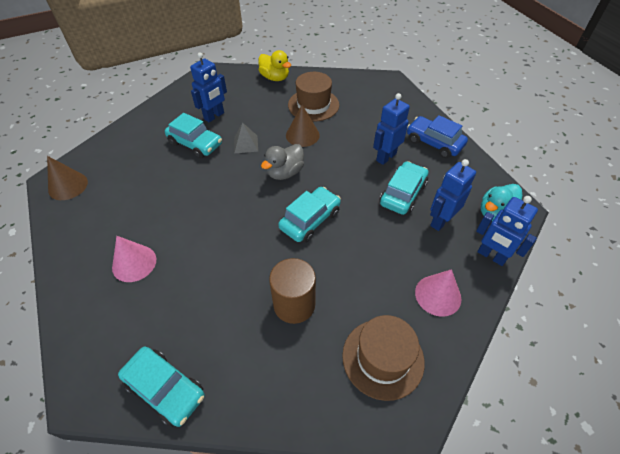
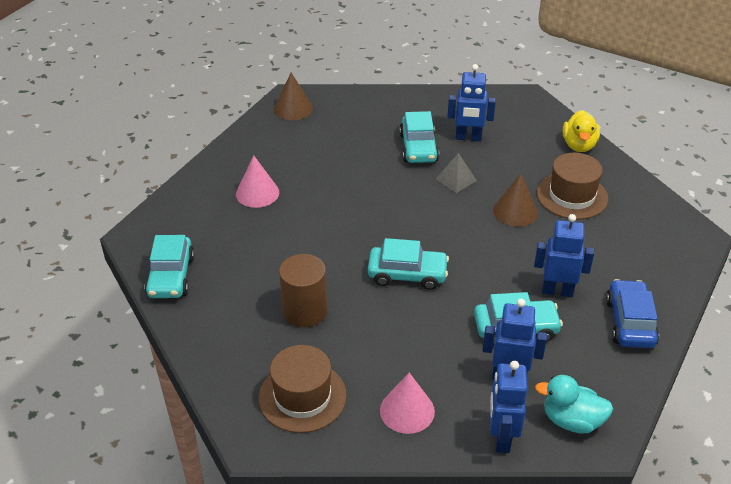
camera: 55 degrees right, 10 degrees down
grey duck [261,144,304,180] -> none

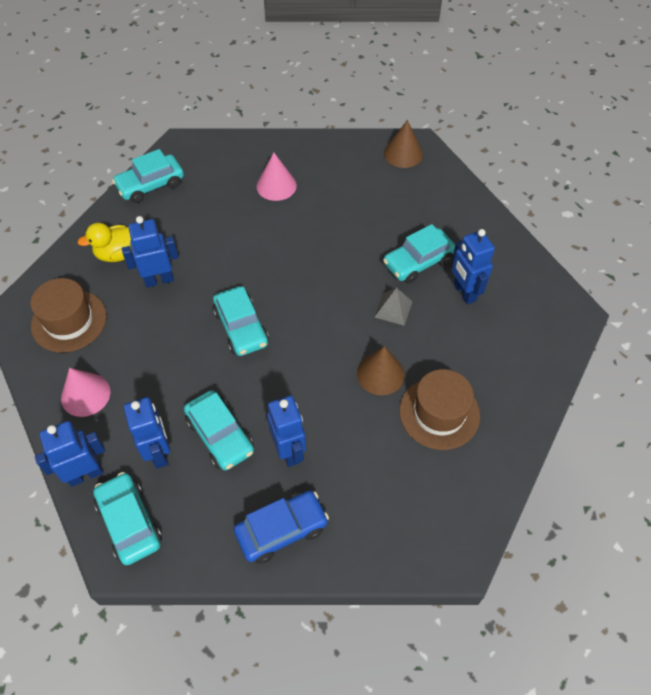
camera: 60 degrees right, 15 degrees up
brown cylinder [279,254,327,327] -> blue robot [122,216,179,287]
turquoise duck [535,375,613,433] -> turquoise car [93,472,162,565]
yellow duck [563,110,600,152] -> yellow duck moved to [78,223,132,262]

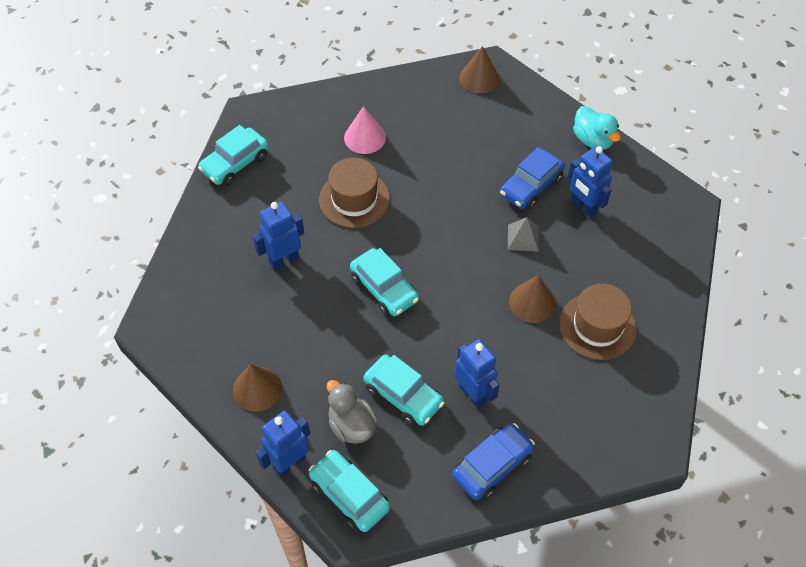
camera: 15 degrees left, 0 degrees up
brown hat [30,278,107,352] -> brown hat moved to [319,158,390,228]
pink cone [61,368,111,417] -> brown cone [233,364,282,412]
yellow duck [78,223,132,262] -> none
blue robot [124,397,170,469] -> grey duck [327,380,378,444]
turquoise car [383,224,455,284] -> blue car [500,147,565,210]
none -> turquoise duck [573,106,621,150]

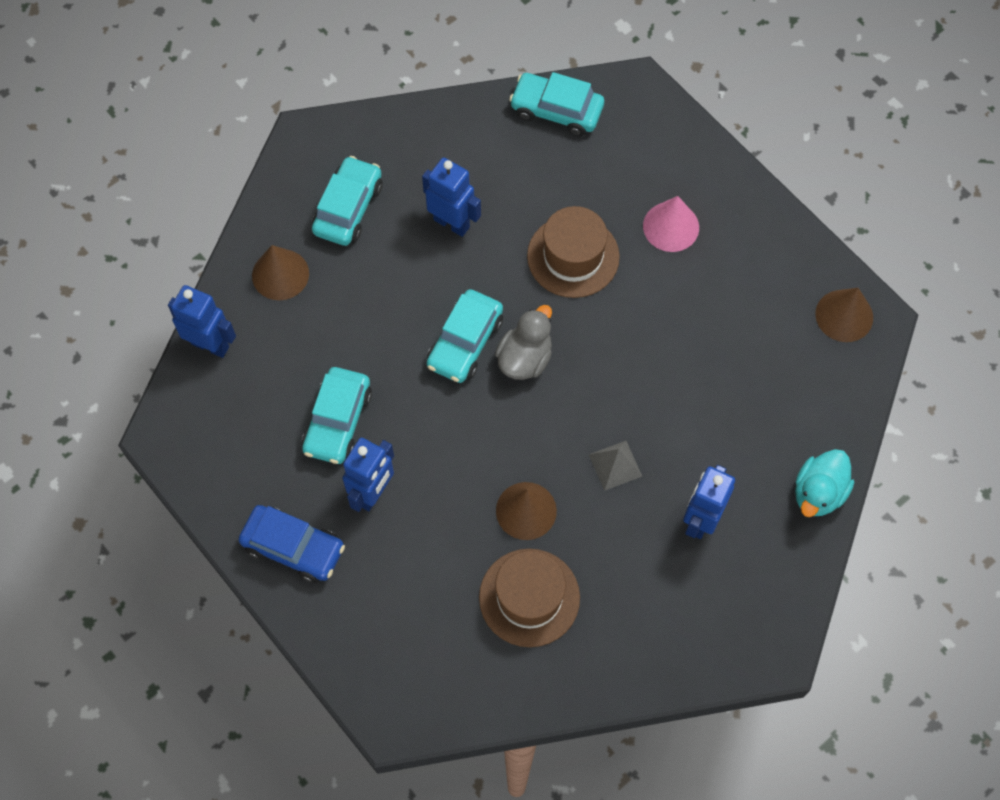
camera: 65 degrees right, 10 degrees up
turquoise car [309,450,390,532] -> turquoise car moved to [312,156,382,246]
grey duck [327,380,378,444] -> grey duck moved to [495,305,552,380]
blue car [500,147,565,210] -> none

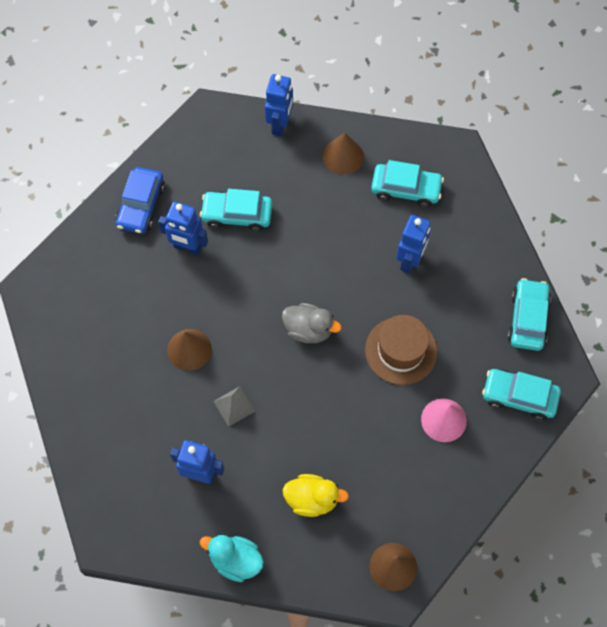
camera: 80 degrees right, 0 degrees up
turquoise car [427,289,503,383] -> turquoise car moved to [482,369,561,421]
brown hat [479,549,580,647] -> none
none -> yellow duck [283,474,349,517]

